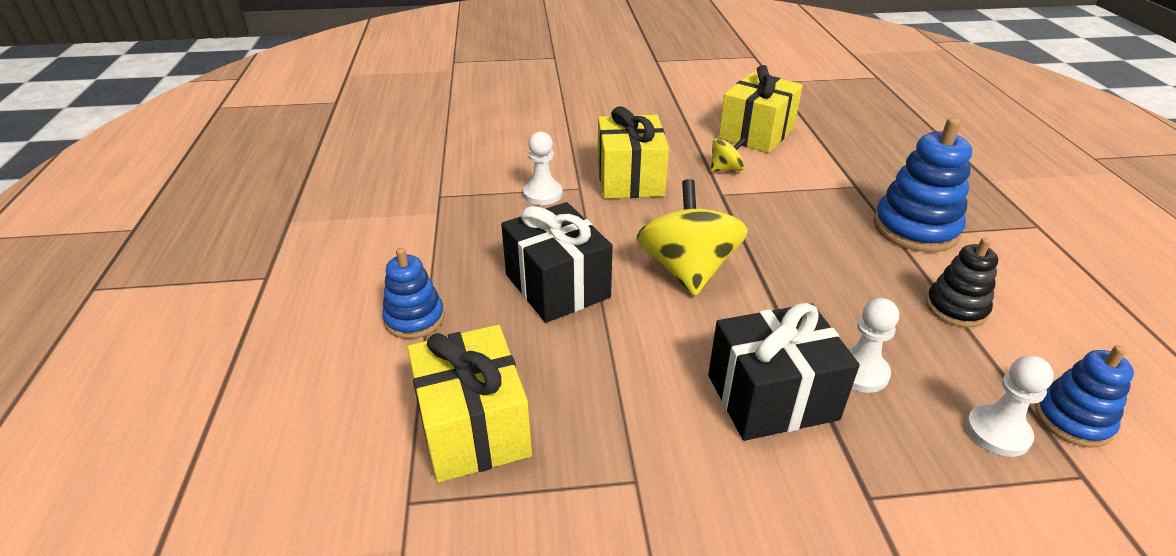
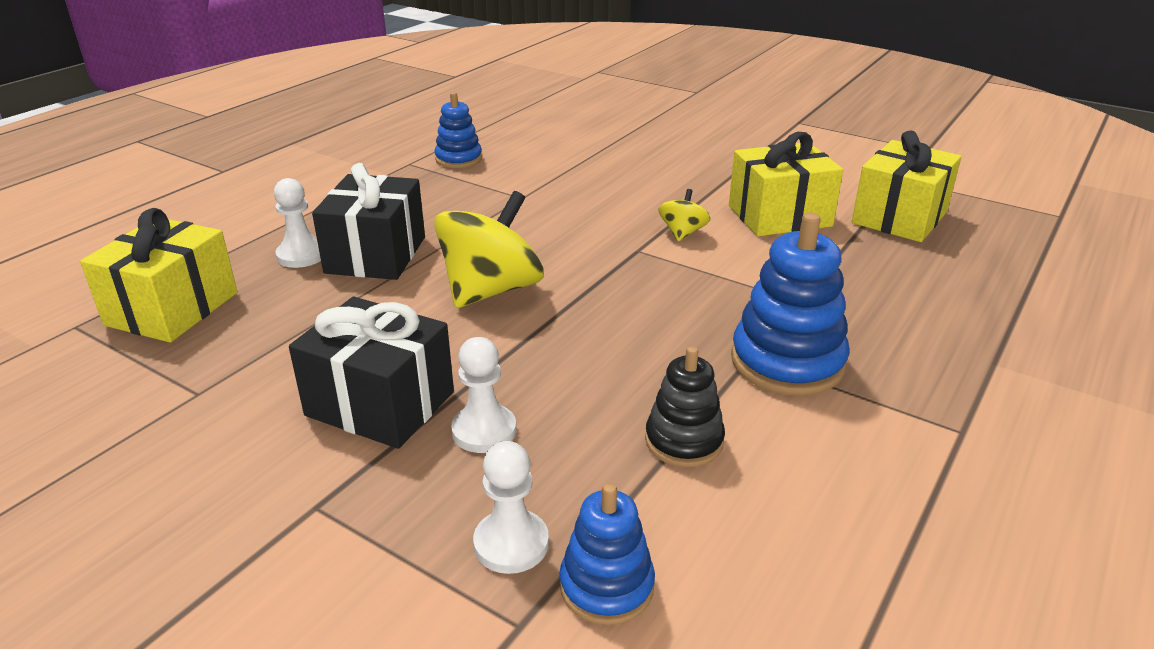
camera: 40 degrees right, 5 degrees down
blue stacking toy [382,248,445,339] -> blue stacking toy moved to [435,92,482,168]
white pawn [523,132,563,205] -> white pawn moved to [274,178,321,268]
yellow gift [598,106,669,199] -> yellow gift moved to [852,130,962,242]
yellow spinning top [711,137,746,172] -> yellow spinning top turned 90 degrees counterclockwise [659,189,710,241]

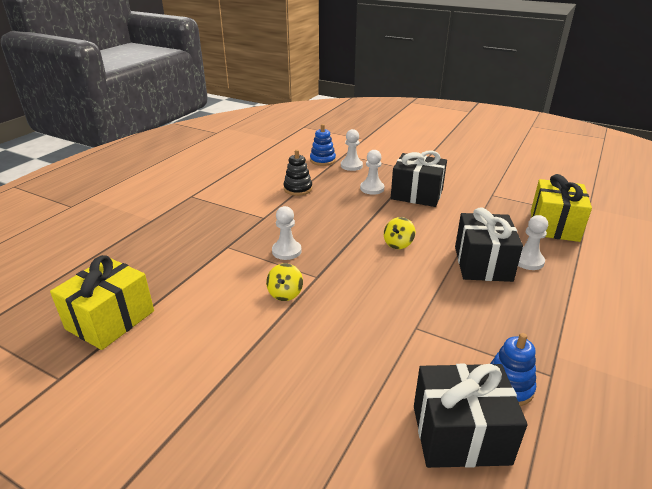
camera: 175 degrees right, 0 degrees up
yellow spinning top [434,191,544,308] -> yellow spinning top [384,217,415,249], size x0.48
yellow gift [729,132,843,236] -> none
blue stacking toy [731,212,849,396] -> none
none -> white pawn [272,206,301,260]
none -> black gift [414,364,527,468]

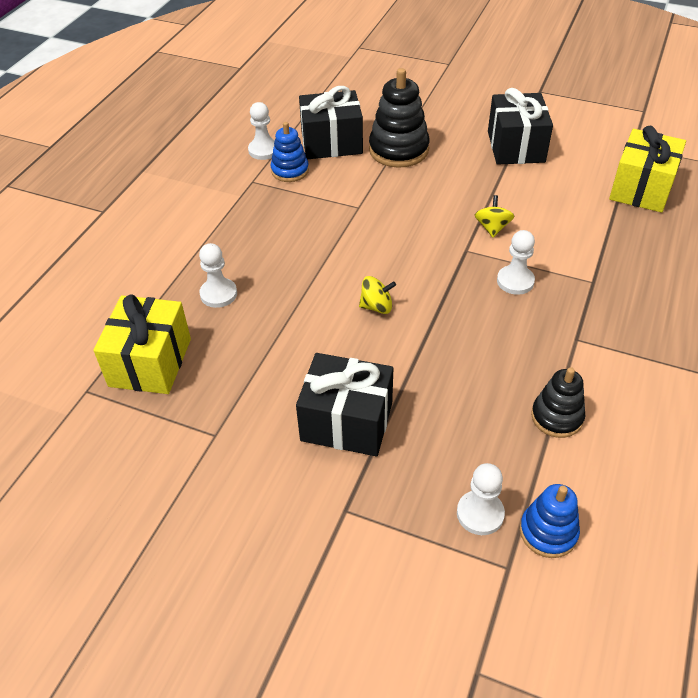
camera: 175 degrees right, 15 degrees up
white pawn [360,150,384,195] -> white pawn moved to [248,102,275,160]
yellow spinning top [384,217,415,249] -> yellow spinning top turned 60 degrees clockwise [359,276,396,314]
black gift [455,207,523,282] -> black gift moved to [488,88,553,165]
none -> black stacking toy [369,68,430,168]

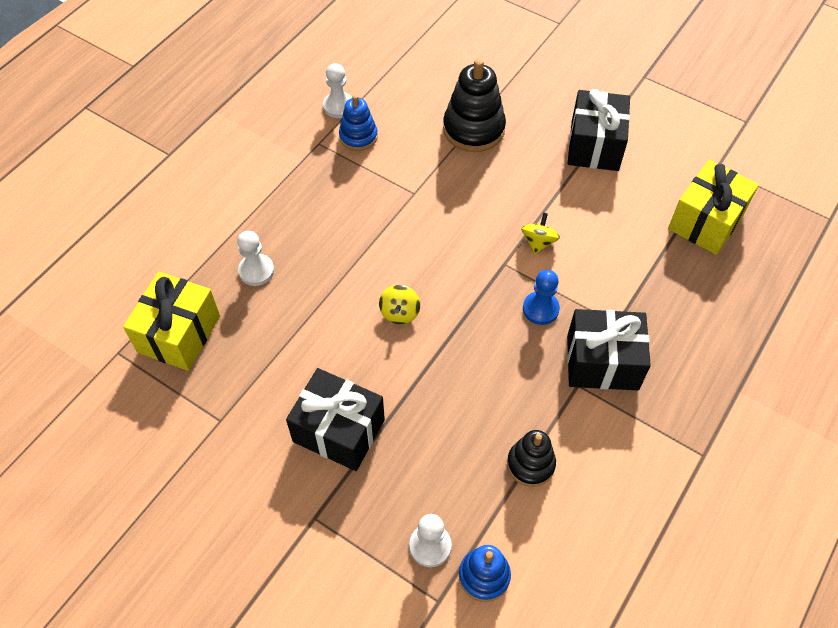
camera: 10 degrees right, 10 degrees up
black gift [299,86,363,159] -> black gift moved to [567,309,651,390]
yellow spinning top [359,276,396,314] -> yellow spinning top turned 90 degrees clockwise [379,285,420,324]
white pawn [497,230,535,295] -> blue pawn [523,270,560,325]

